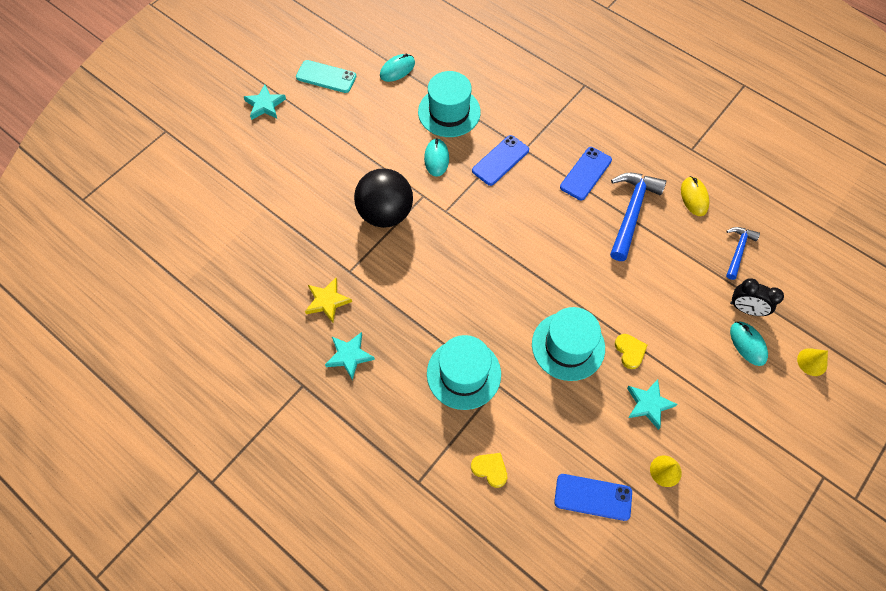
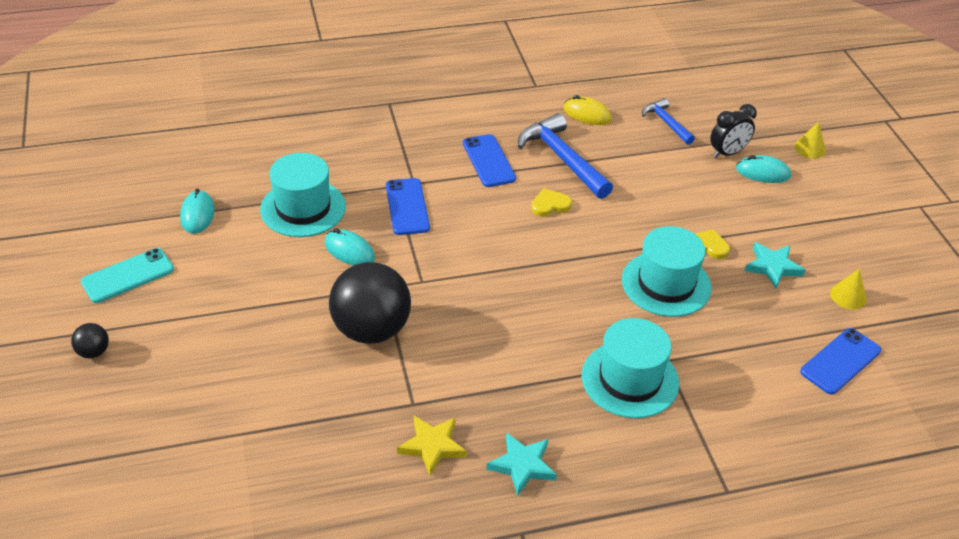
camera: 55 degrees left, 20 degrees down
turquoise star [244,85,286,120] -> black ball [71,323,109,358]
yellow heart [471,453,507,488] -> yellow heart moved to [531,188,572,217]

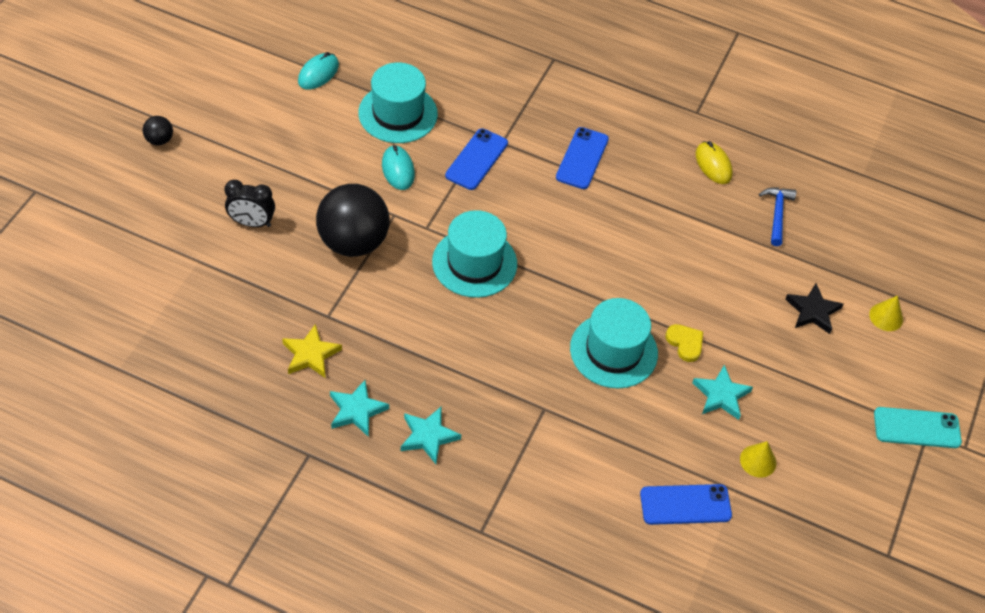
camera: 35 degrees right, 10 degrees up
turquoise phone [81,248,174,303] -> turquoise phone moved to [874,407,962,448]
blue hammer [518,113,613,199] -> none
yellow heart [531,188,572,217] -> none
turquoise hat [581,318,679,418] -> turquoise hat moved to [432,210,517,298]
black clock [710,104,757,158] -> black clock moved to [224,180,275,227]
turquoise mouse [736,155,791,183] -> black star [785,283,844,334]
none -> turquoise star [401,407,461,464]

